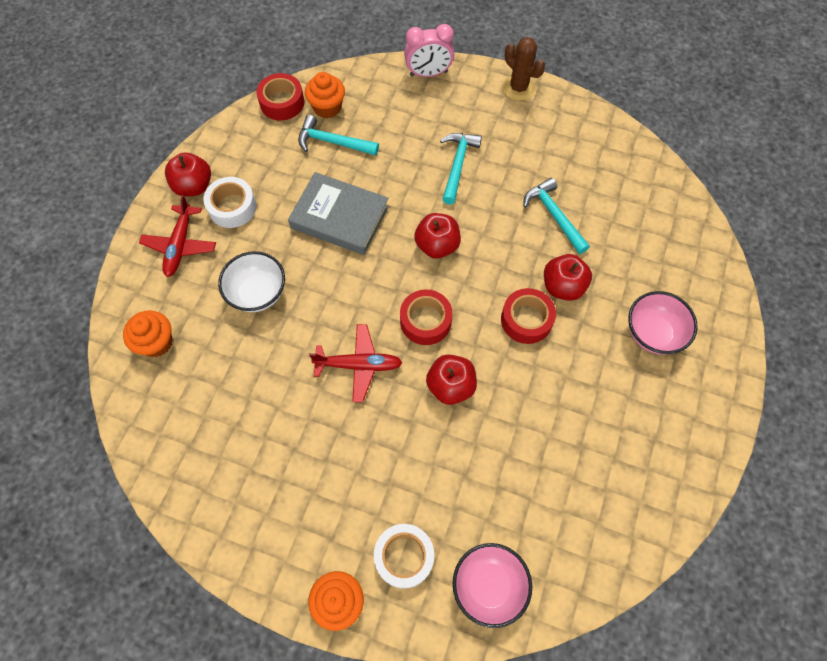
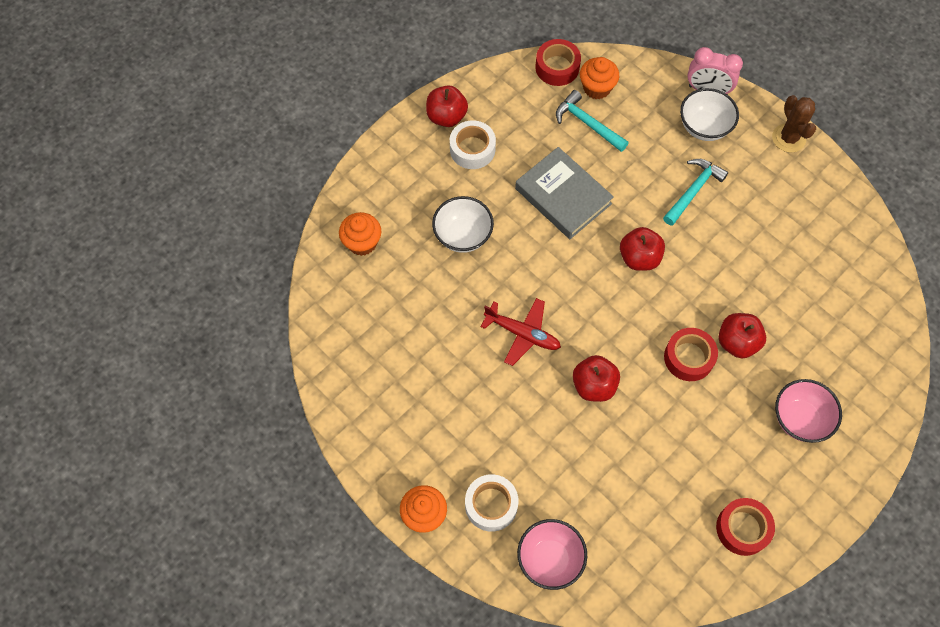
camera: 25 degrees right, 0 degrees up
red plane [139,195,216,277] -> none
red tape [400,289,453,345] -> red tape moved to [716,498,775,556]
turquoise hammer [523,178,590,254] -> none
none -> white bowl [680,88,739,141]

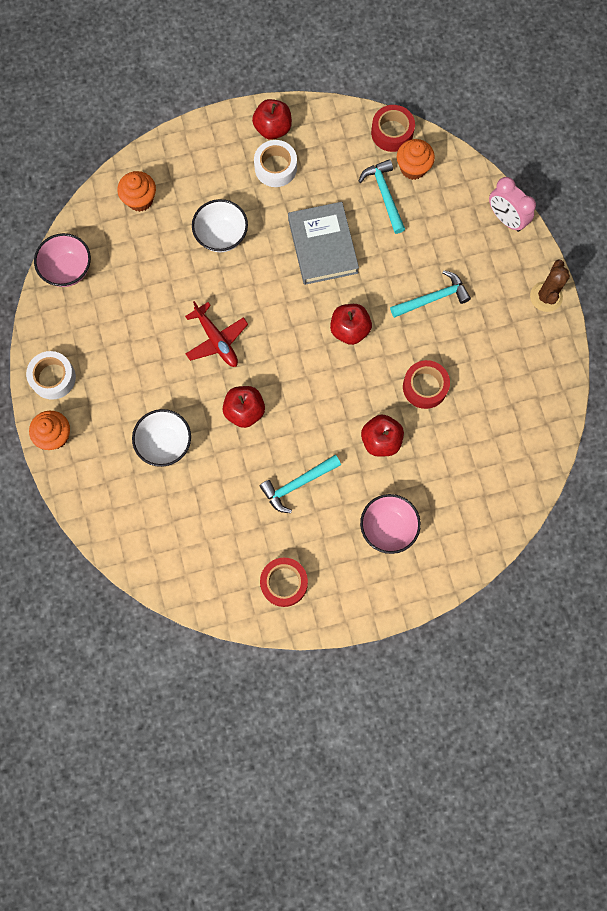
camera: 30 degrees right, 10 degrees up
white tape [465,474,519,532] -> white tape moved to [26,351,76,400]
pink bowl [517,519,587,590] -> pink bowl moved to [34,233,91,287]
red tape [664,328,718,381] -> red tape moved to [403,360,450,409]
white bowl [680,88,739,141] -> white bowl moved to [132,409,191,467]
none -> turquoise hammer [259,455,341,513]

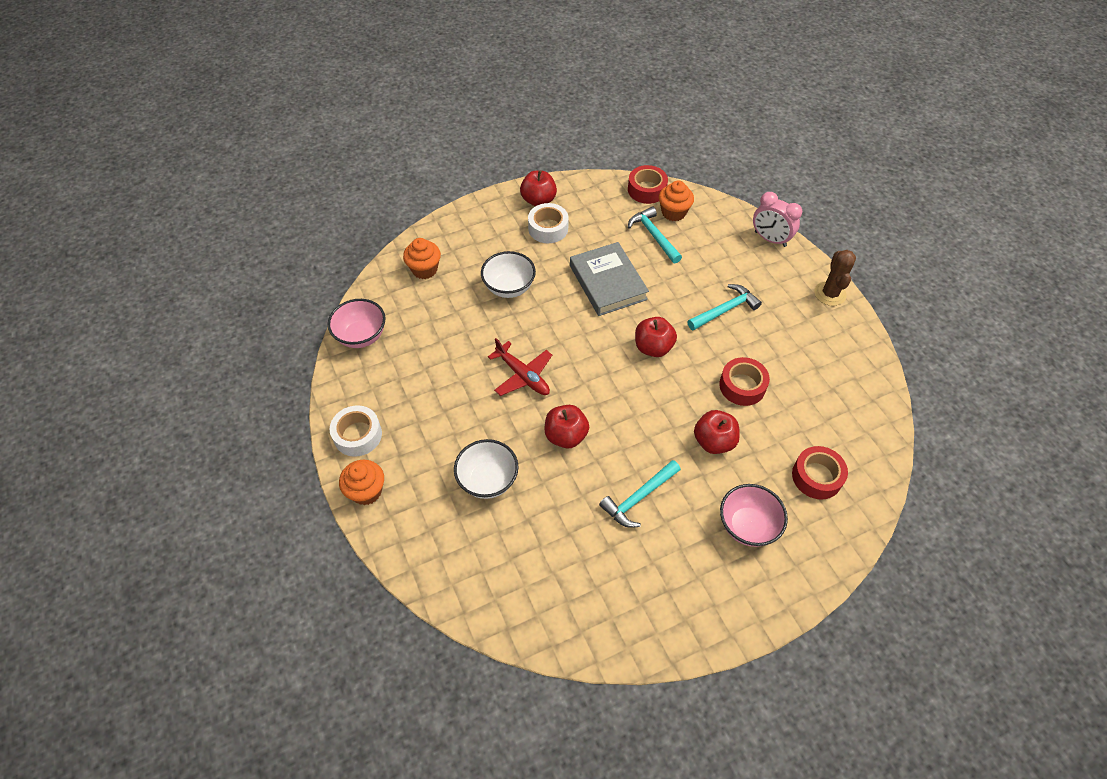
camera: 10 degrees left, 20 degrees down
red tape [260,558,308,607] -> red tape moved to [792,446,848,500]

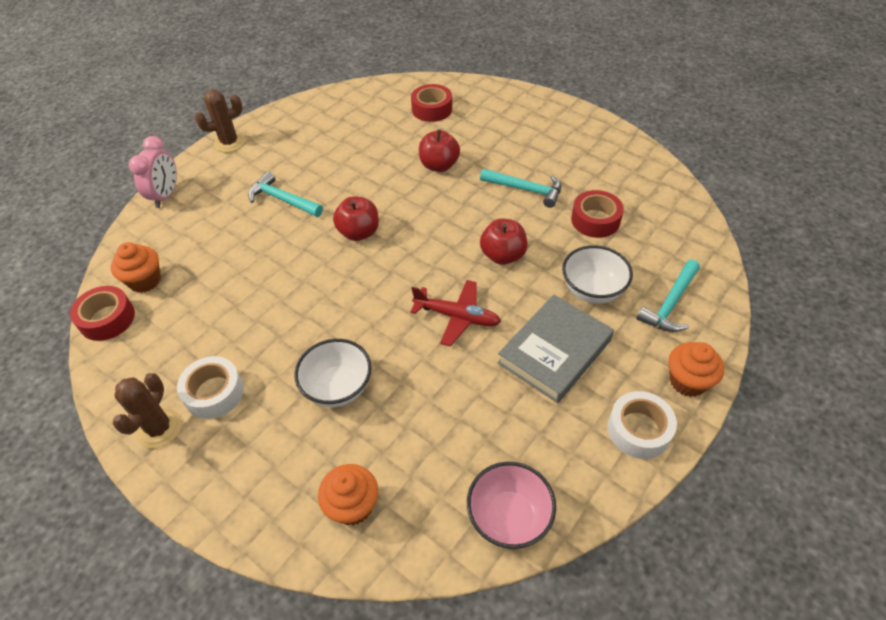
camera: 115 degrees left, 5 degrees down
red plane [488,338,552,396] -> red plane turned 90 degrees clockwise [410,280,501,347]
red apple [520,170,557,206] -> brown cactus [113,373,182,449]
grey book [570,242,649,316] -> grey book moved to [498,295,614,403]
turquoise hammer [628,206,682,263] -> turquoise hammer moved to [637,260,700,332]
red tape [719,357,770,406] -> red tape moved to [571,190,624,238]
pink bowl [720,484,788,547] -> none

